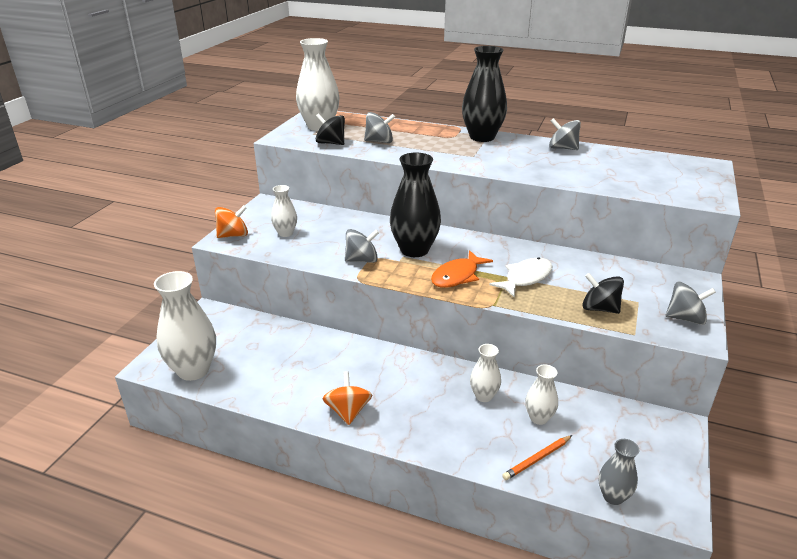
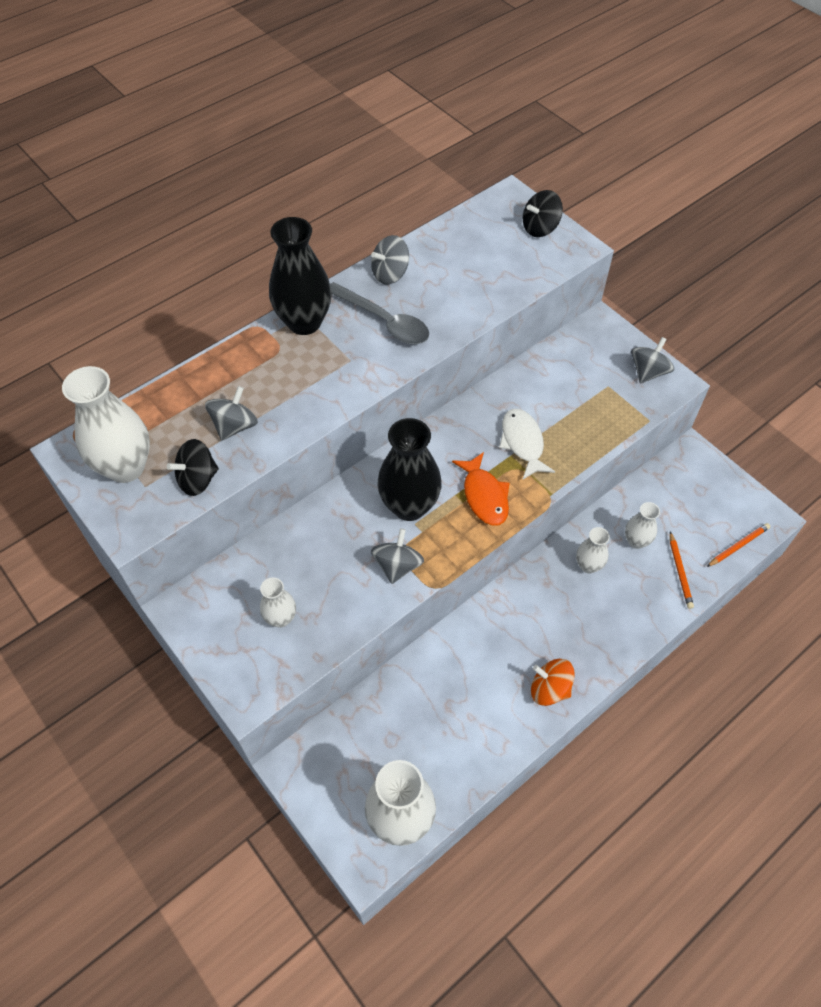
camera: 60 degrees left, 25 degrees up
orange spinning top [215,205,248,238] -> none
black spinning top [582,273,624,314] -> black spinning top moved to [523,190,563,237]
grey vase [599,439,640,505] -> orange pencil [707,523,770,567]
none -> grey spoon [330,282,429,344]

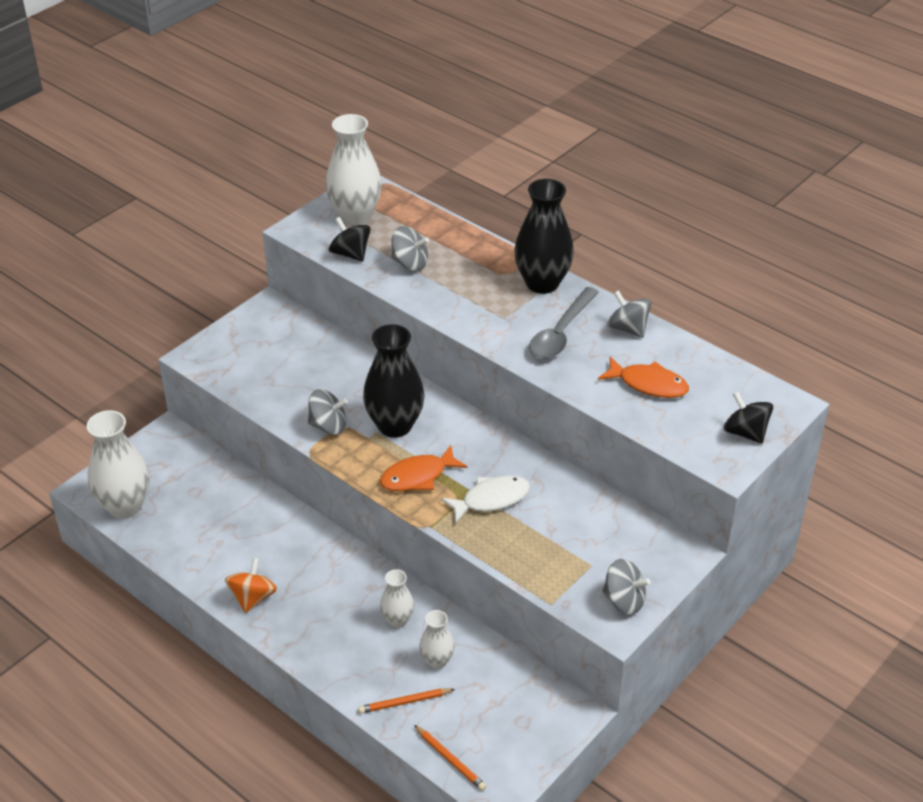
camera: 80 degrees right, 15 degrees down
white vase [260,577,296,628] -> none
none -> orange fish [598,356,689,398]

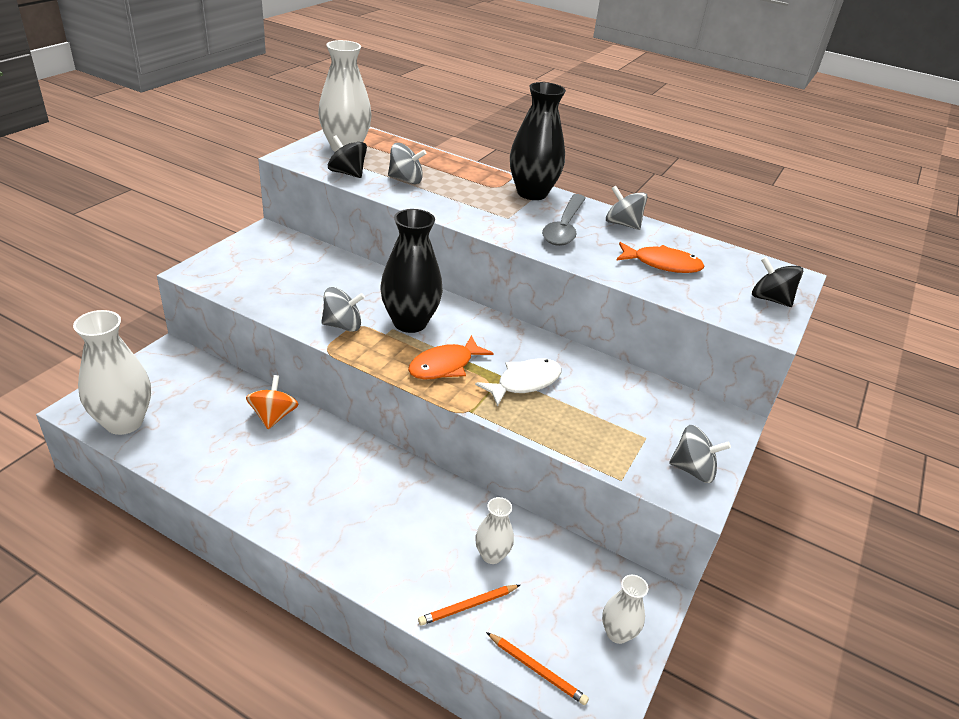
camera: 15 degrees left, 5 degrees down
orange spinning top [225,557,277,613] -> orange spinning top moved to [246,375,299,429]
white vase [380,569,414,628] -> white vase moved to [602,575,649,644]

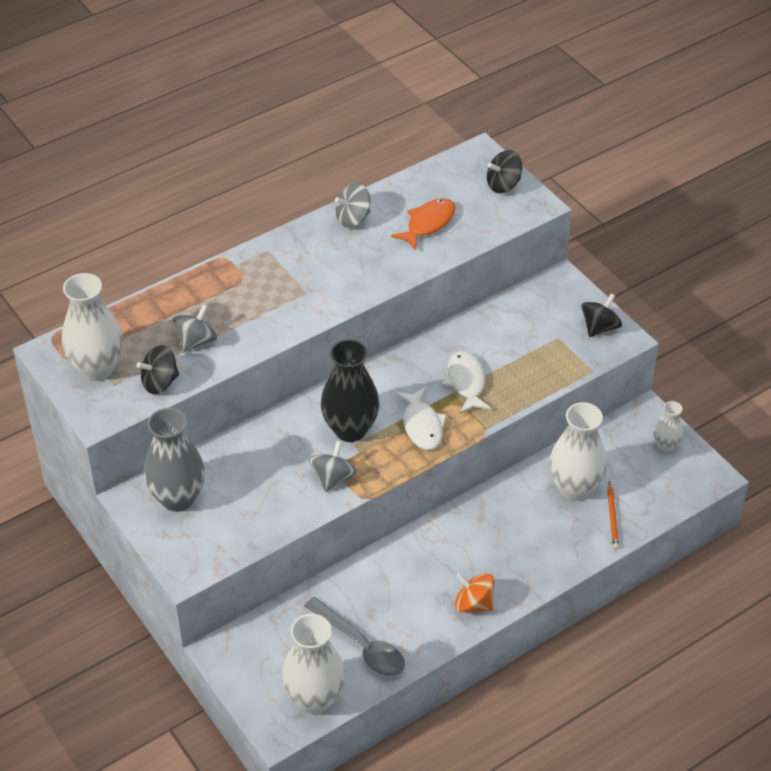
camera: 60 degrees left, 10 degrees up
orange spinning top [246,375,299,429] -> orange spinning top moved to [455,573,495,612]
orange fish [408,335,494,379] -> white fish [395,387,447,450]
white vase [475,497,514,564] -> white vase [549,402,607,501], size x1.88
orange pencil [486,632,589,705] -> none
black vase [510,82,566,200] -> none
grey spoon [542,194,586,246] -> grey spoon moved to [304,597,405,676]
grey spinning top [669,425,731,483] -> black spinning top [581,294,622,337]
none -> grey vase [144,408,205,512]

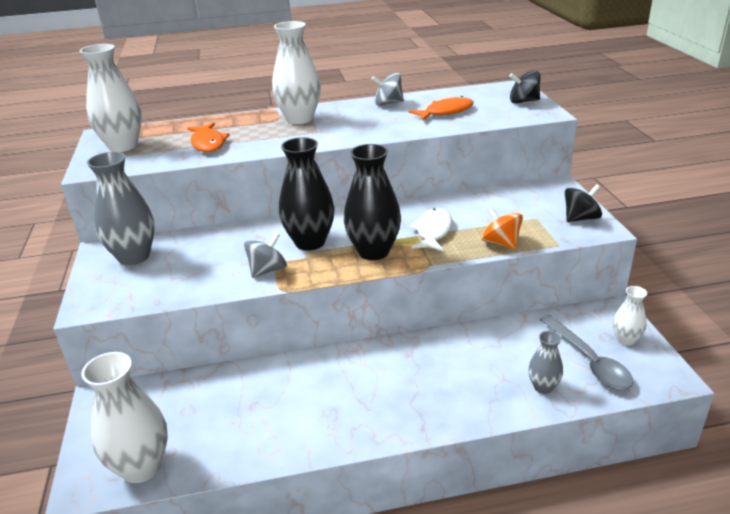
camera: 25 degrees right, 15 degrees down
black spinning top [136,345,179,394] -> none
grey spinning top [172,305,217,352] -> orange fish [187,123,230,152]
grey spoon [304,597,405,676] -> grey spoon moved to [540,315,633,390]
white fish [395,387,447,450] -> black vase [344,144,401,260]
orange spinning top [455,573,495,612] -> orange spinning top moved to [481,206,523,249]
white vase [549,402,607,501] -> white vase moved to [272,21,321,124]
orange pencil [607,481,619,550] -> grey vase [528,331,563,394]

